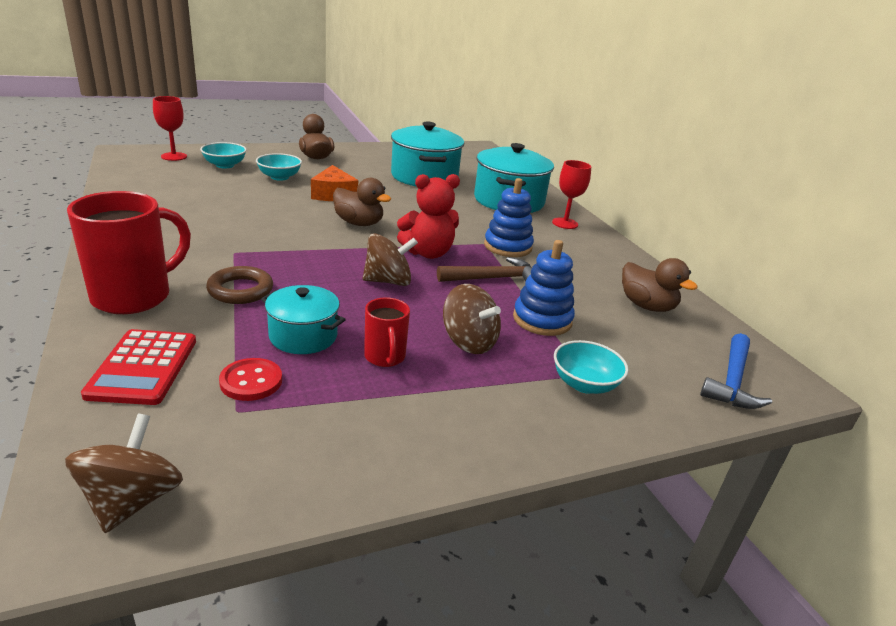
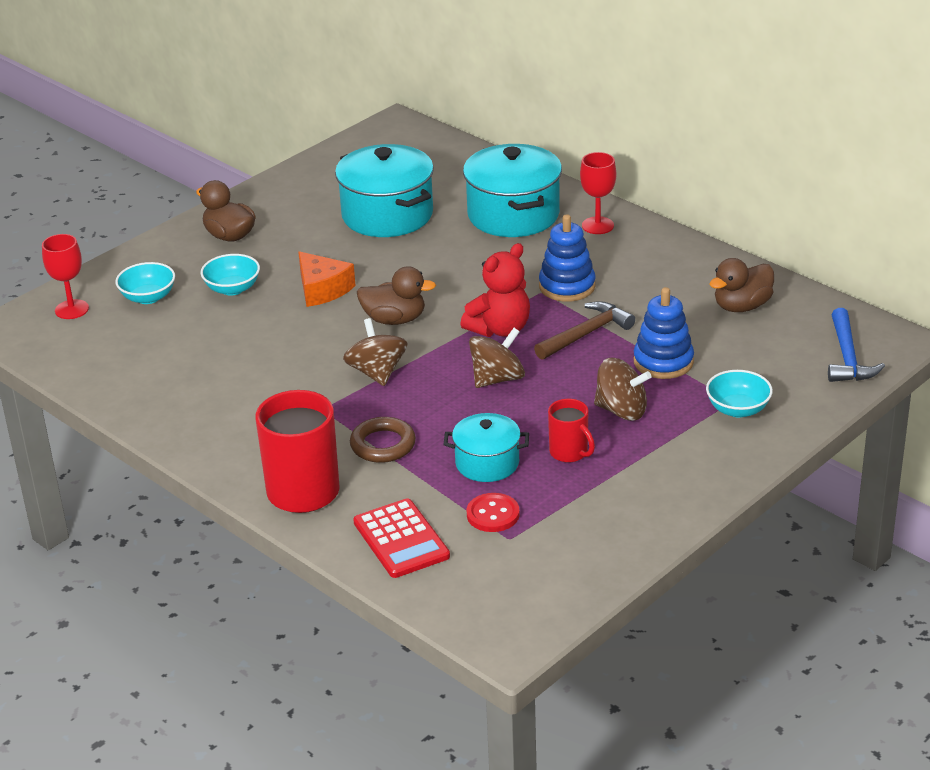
camera: 20 degrees left, 5 degrees up
brown spinning top [65,414,183,533] -> brown spinning top moved to [343,318,407,386]
brown duck [622,258,697,312] -> brown duck turned 120 degrees clockwise [710,258,774,312]

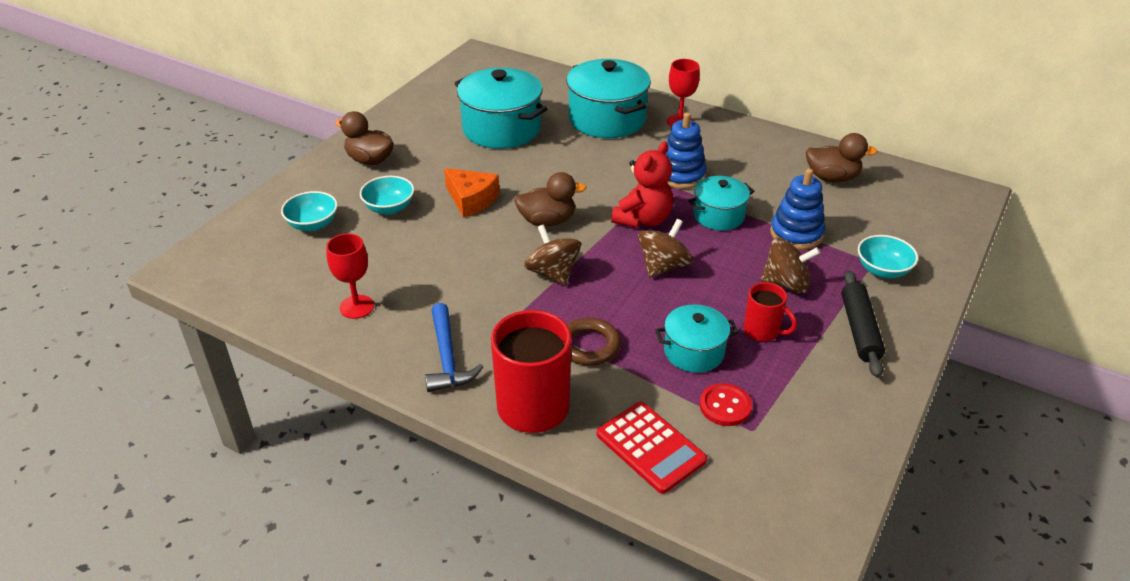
camera: 15 degrees left, 5 degrees up
red goblet [42,234,89,319] -> red goblet moved to [326,233,374,319]
brown hammer [534,301,635,360] -> turquoise pot [688,176,754,230]
brown duck [710,258,774,312] -> brown duck turned 120 degrees counterclockwise [806,133,878,182]
blue hammer [828,308,885,382] -> blue hammer moved to [425,303,483,392]
none -> black rolling pin [841,270,885,378]

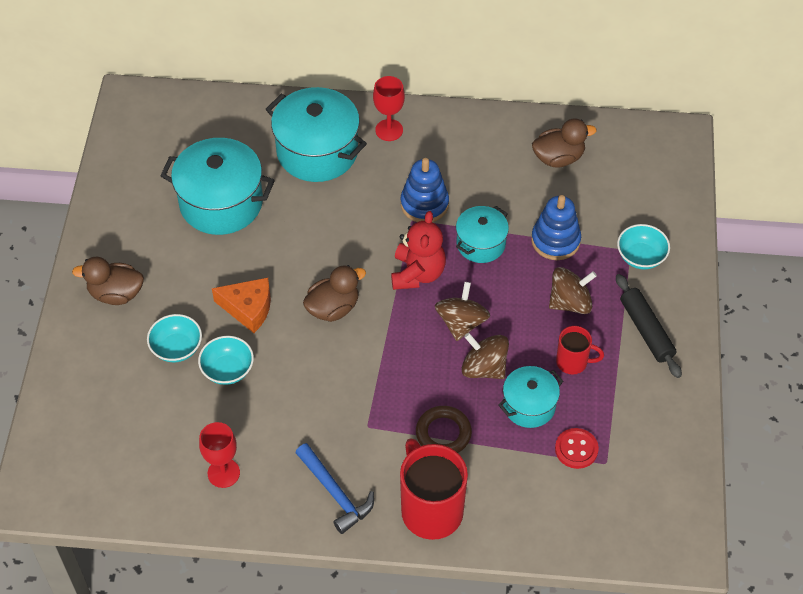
camera: 25 degrees left, 15 degrees up
turquoise bowl [281,191,338,231] -> turquoise bowl moved to [198,336,254,385]
brown spinning top [524,224,581,286] -> brown spinning top moved to [462,333,509,379]
red calculator [597,402,707,494] -> none

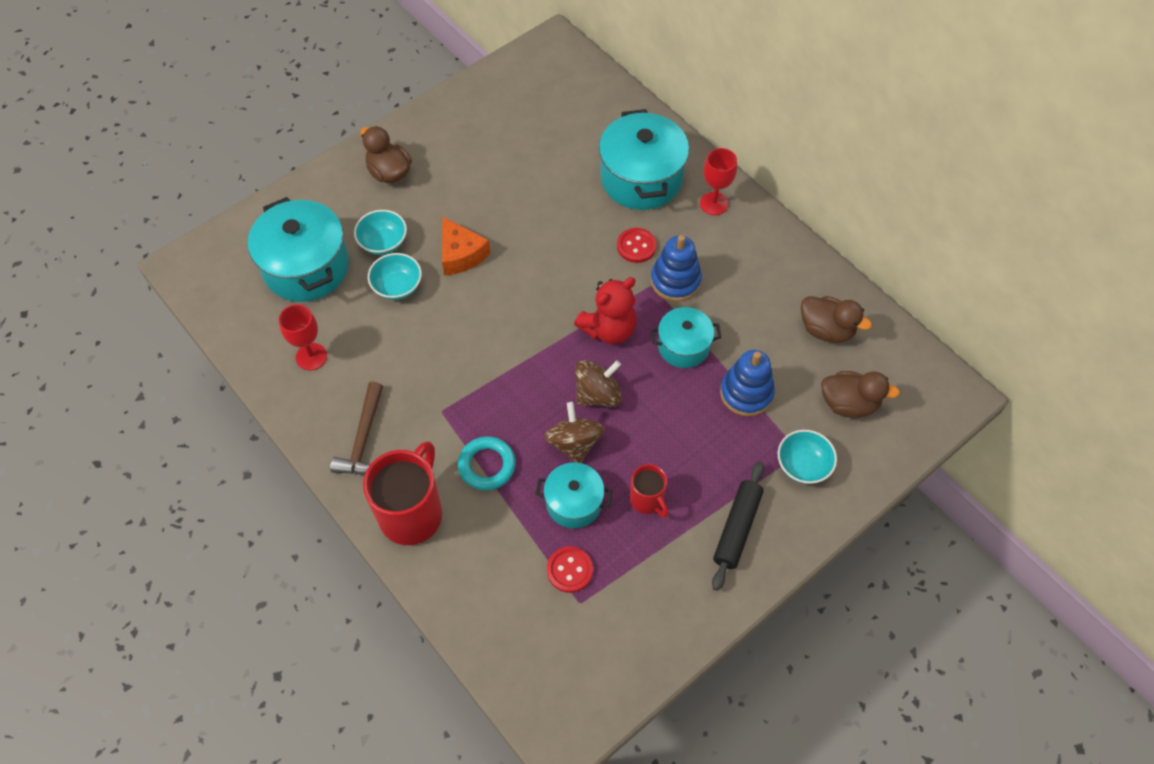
camera: 45 degrees right, 5 degrees up
turquoise pot [160,138,275,235] -> turquoise pot moved to [248,197,349,302]
blue hammer [295,443,374,534] -> brown hammer [330,382,383,474]
brown duck [303,265,366,322] -> brown duck moved to [821,371,900,418]
brown ring [416,406,472,453] -> turquoise ring [458,436,516,490]
brown spinning top [549,267,597,314] -> none
none -> red button [617,228,657,263]

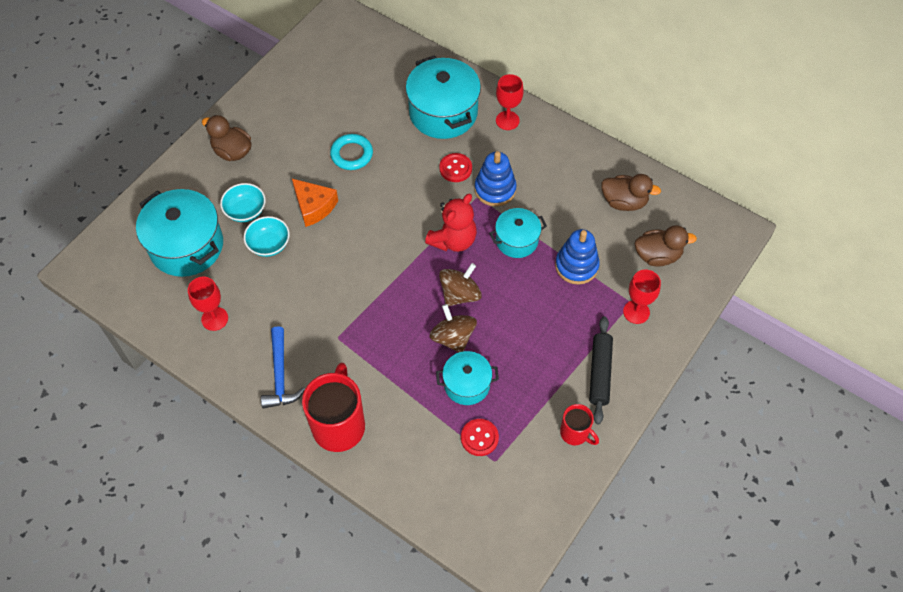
camera: 15 degrees left, 0 degrees up
brown hammer [330,382,383,474] -> blue hammer [261,326,305,409]
turquoise ring [458,436,516,490] -> turquoise ring moved to [330,134,373,170]
red mug [630,464,668,518] -> red mug moved to [560,404,599,445]
turquoise bowl [778,430,837,484] -> red goblet [623,270,661,324]

